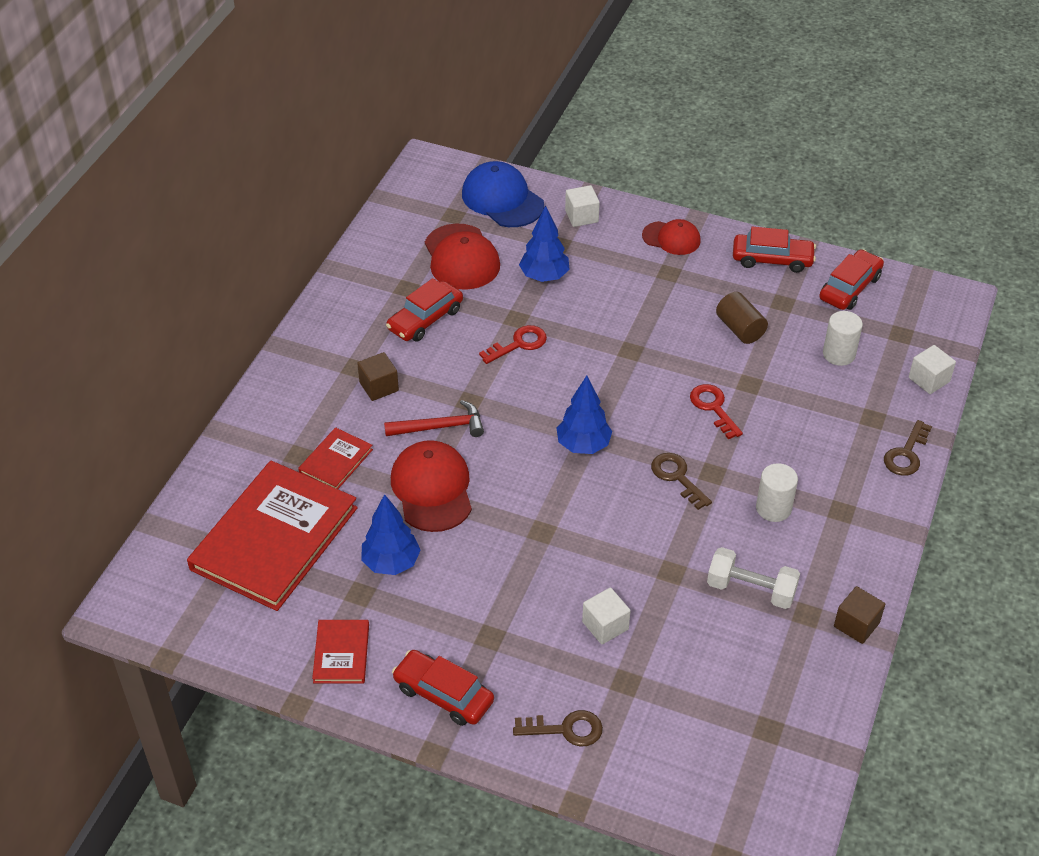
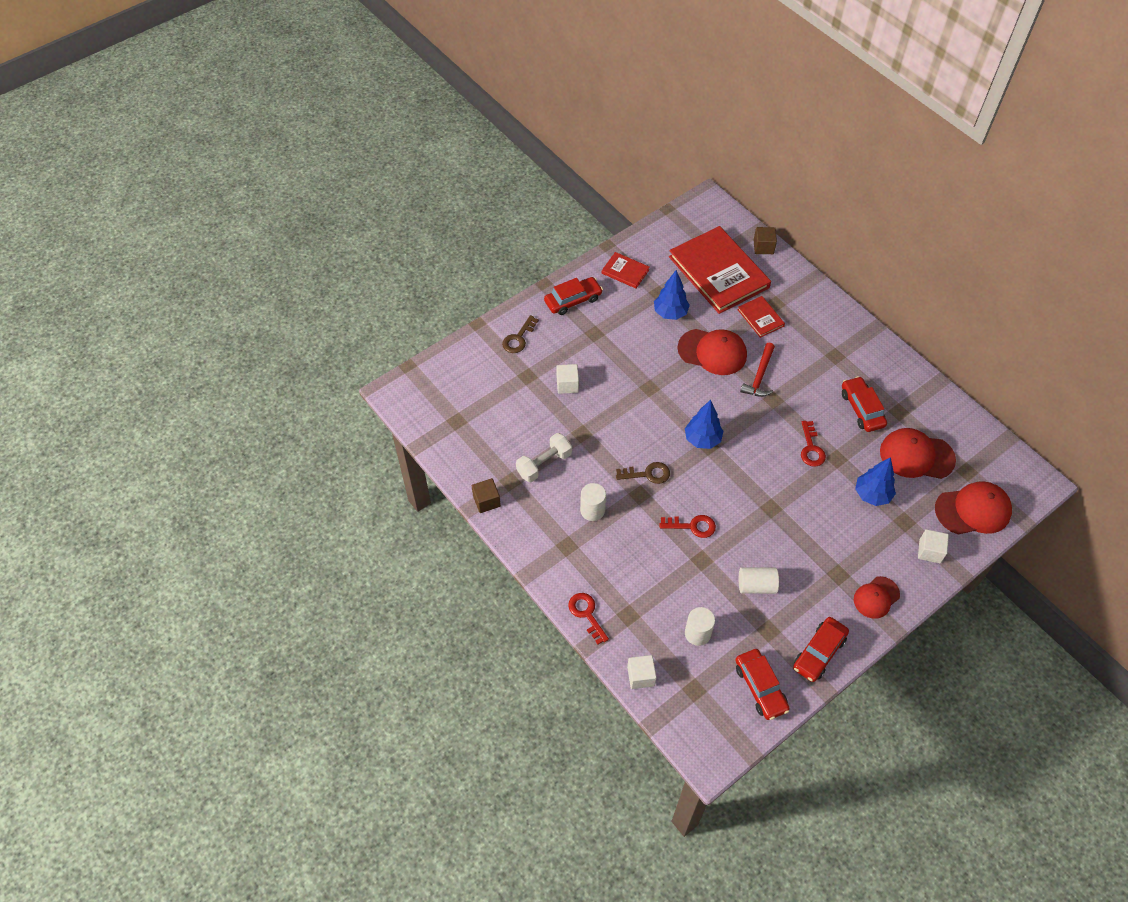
camera: 120 degrees right, 10 degrees up
brown cube [357,352,399,401] -> brown cube moved to [754,227,777,254]
blue cap [462,161,544,227] -> red cap [935,481,1012,535]
brown cylinder [716,292,768,344] -> white cylinder [739,567,779,594]
brown key [884,420,932,476] -> red key [568,593,609,644]

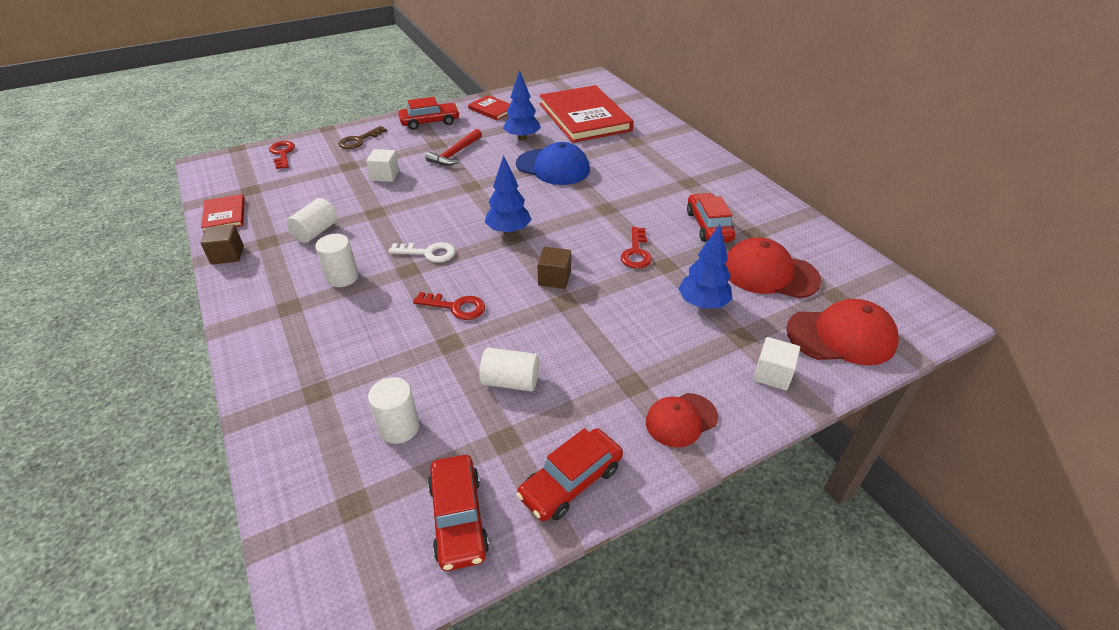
camera: 10 degrees right, 15 degrees down
white dumbbell [516,433,572,482] -> white cylinder [286,198,338,243]
red key [568,593,609,644] -> red key moved to [269,141,295,169]
brown key [616,462,670,484] -> white key [388,242,455,262]
white cube [627,655,657,689] -> none
red cap [678,329,747,375] -> blue cap [516,142,590,185]
red book [737,296,785,338] -> red book moved to [201,194,245,233]
red hammer [740,343,775,397] -> red hammer moved to [426,129,482,166]
brown cube [754,227,777,254] -> brown cube moved to [537,247,571,289]

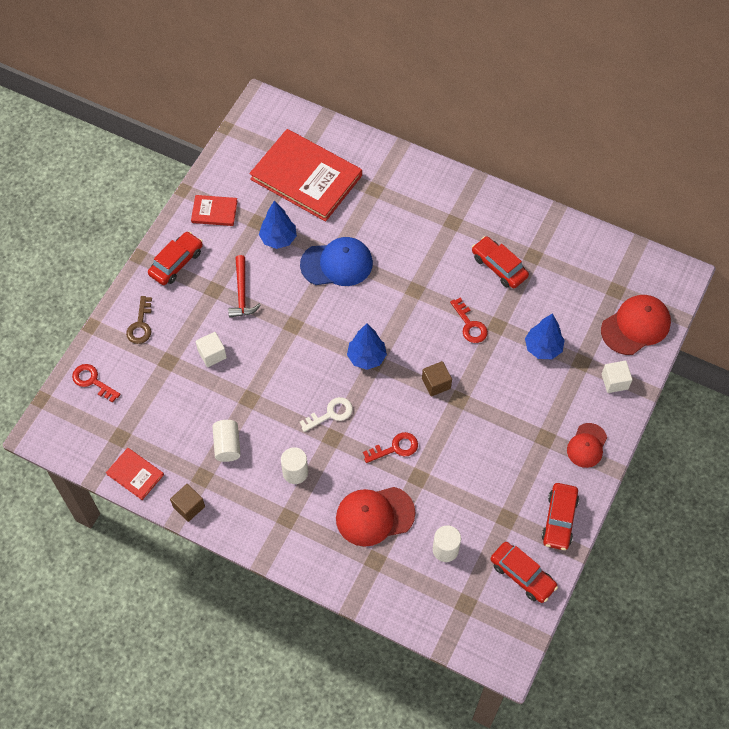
camera: 35 degrees left, 20 degrees up
white cylinder [479,347,539,392] -> none
red cap [725,238,822,299] -> red cap moved to [336,487,416,547]

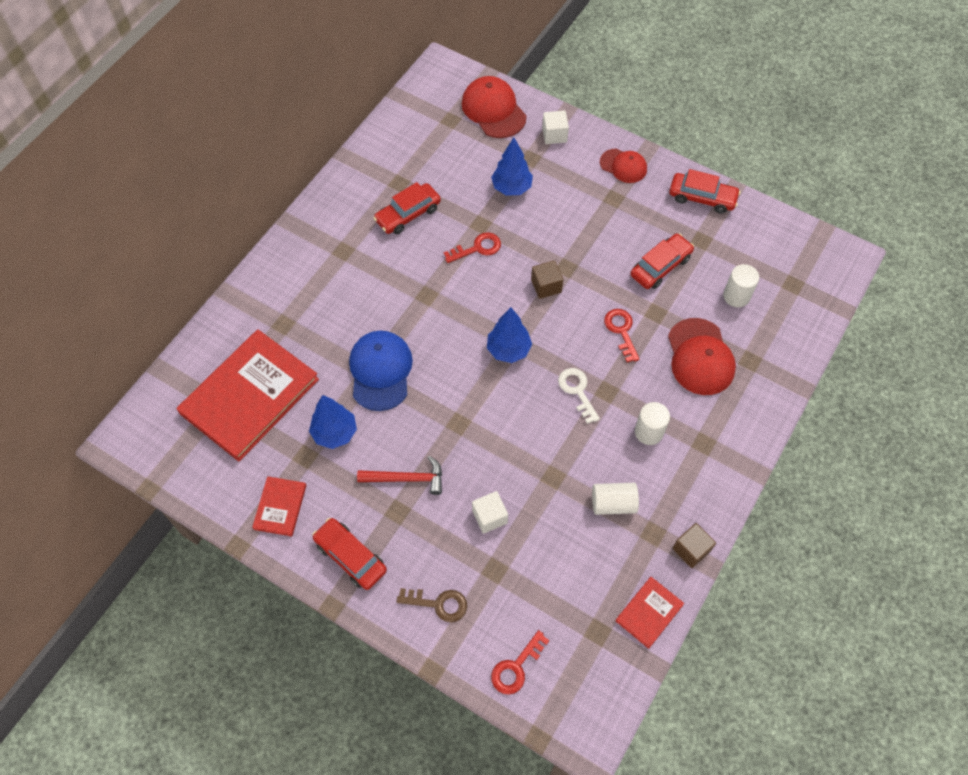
camera: 85 degrees left, 0 degrees up
red car [490,542,558,603] -> red car moved to [630,233,694,289]

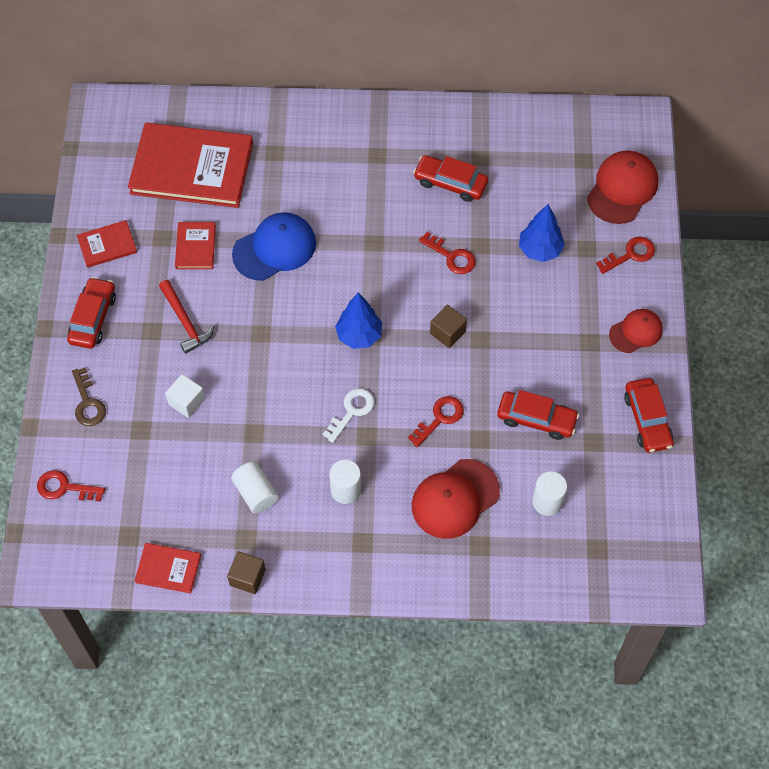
camera: 60 degrees right, 0 degrees up
blue tree [309,395,357,449] -> red book [175,222,216,269]
white cube [542,111,569,144] -> red key [596,237,655,274]
red cap [600,149,647,183] -> red cap turned 120 degrees counterclockwise [609,309,663,353]

